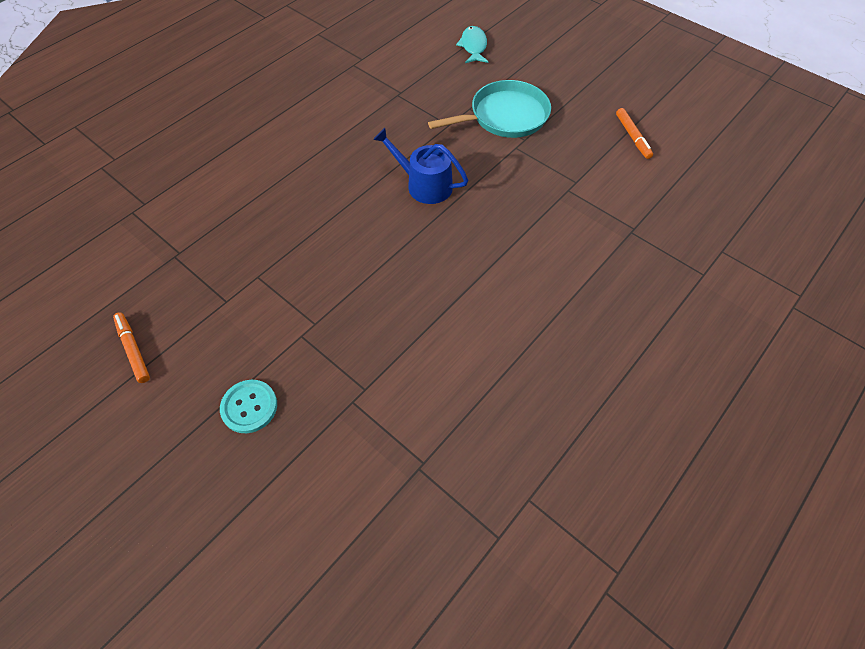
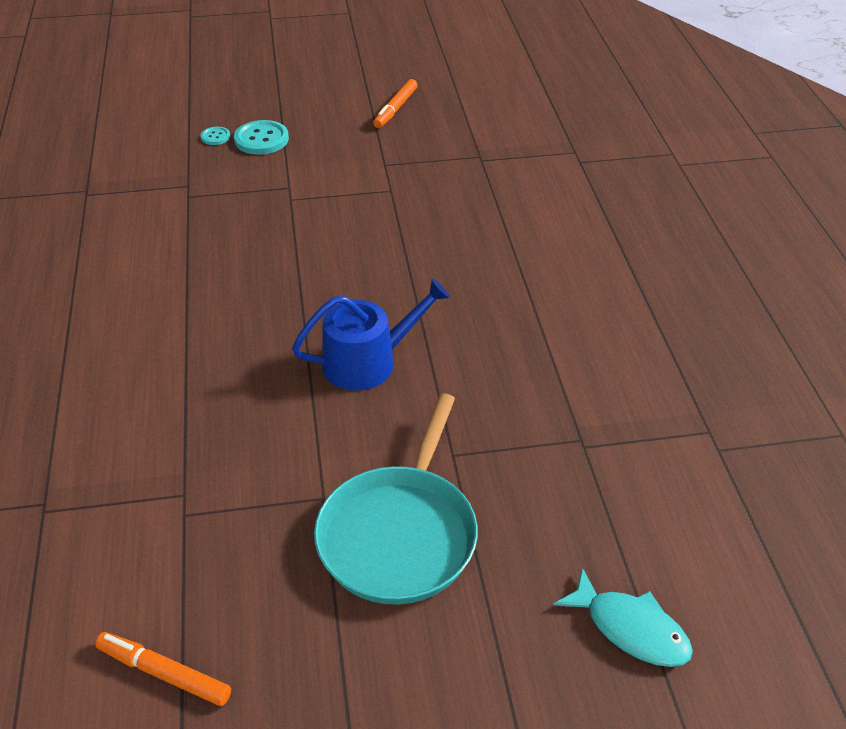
camera: 130 degrees right, 15 degrees down
orange marker [113,312,150,383] -> orange marker turned 105 degrees clockwise [373,79,418,128]
none -> turquoise button [201,127,230,145]

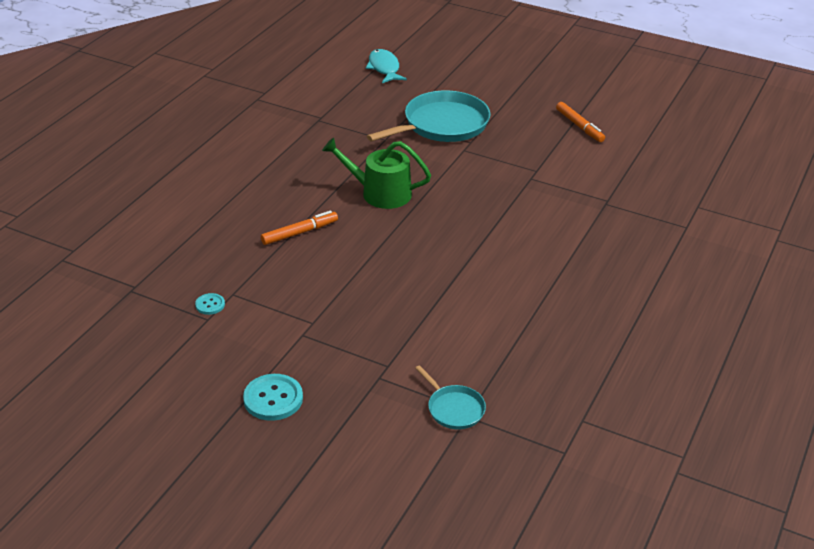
camera: 145 degrees left, 5 degrees down
turquoise button [201,127,230,145] -> turquoise button moved to [195,293,225,315]
blue watering can [292,278,450,391] -> green watering can [322,137,431,209]
orange marker [373,79,418,128] -> orange marker moved to [261,211,338,245]
none -> turquoise pan [415,365,486,429]

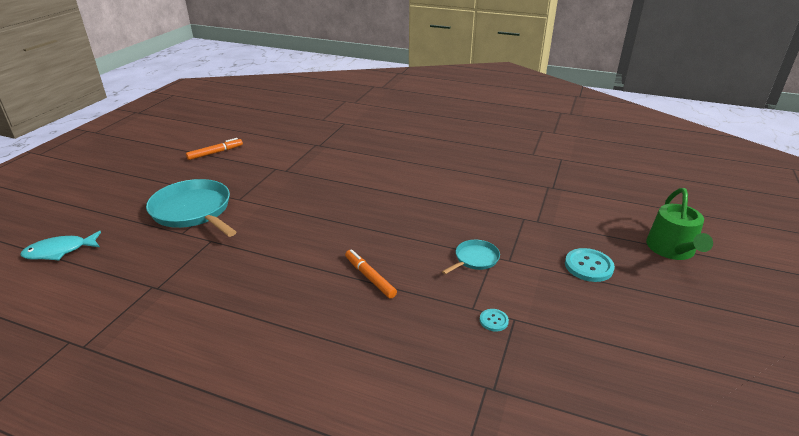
camera: 95 degrees left, 5 degrees down
green watering can [322,137,431,209] -> green watering can moved to [646,188,713,260]
turquoise pan [415,365,486,429] -> turquoise pan moved to [442,240,500,274]

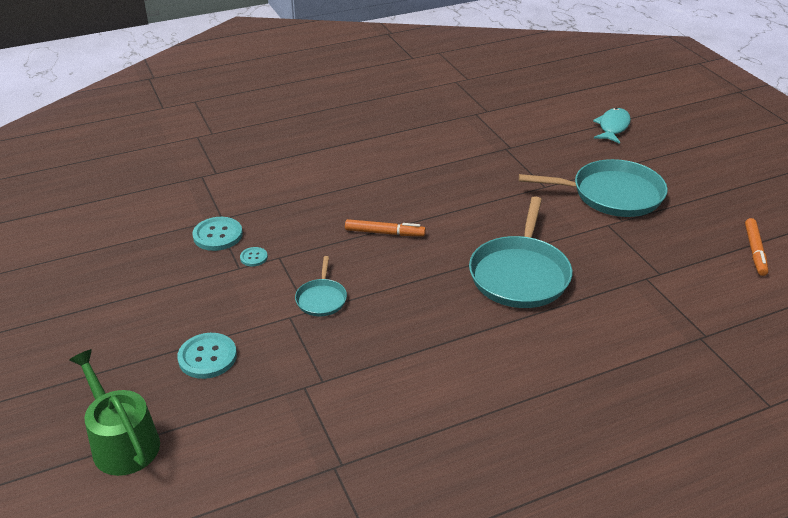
camera: 135 degrees right, 5 degrees up
none -> turquoise button [192,217,243,251]
none -> turquoise pan [469,196,572,308]

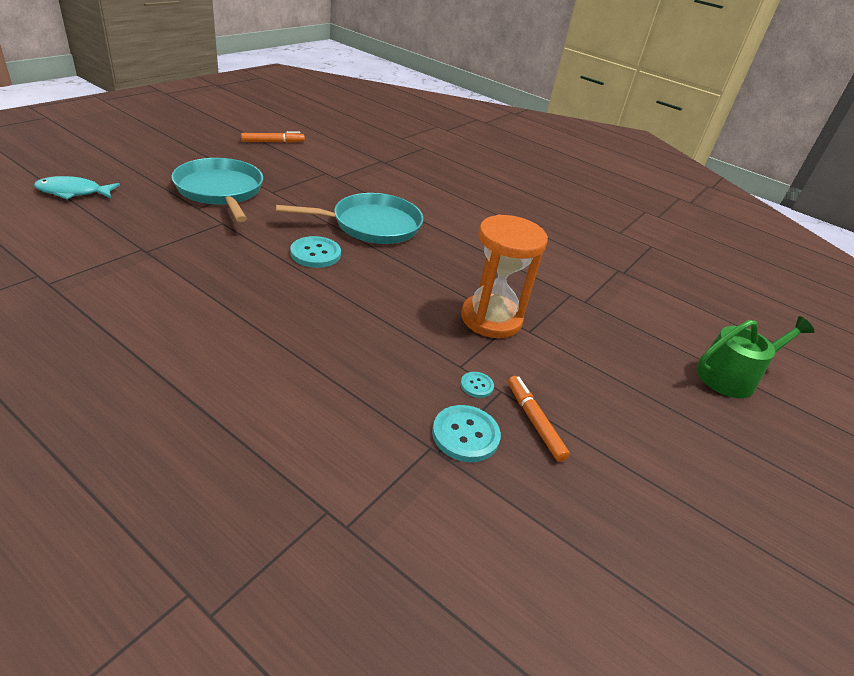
camera: 125 degrees left, 0 degrees up
green watering can [69,349,160,476] -> green watering can turned 135 degrees counterclockwise [697,316,815,398]
turquoise button [177,333,237,379] -> turquoise button moved to [290,236,341,268]
turquoise pan [295,256,347,316] -> orange hourglass [461,214,548,338]
orange marker [345,219,426,236] -> orange marker moved to [508,376,570,462]

